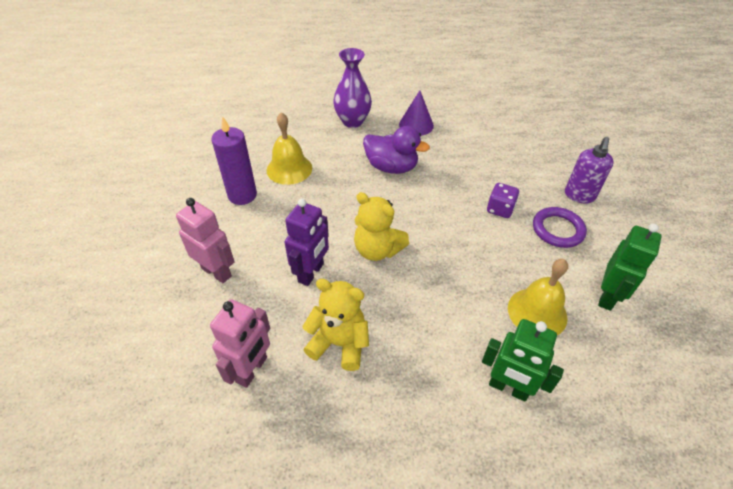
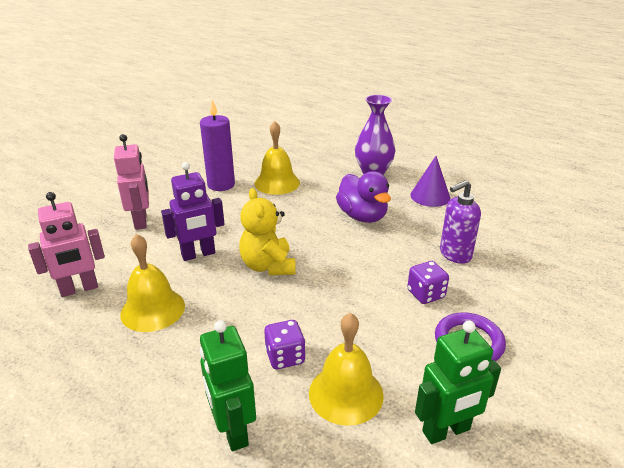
camera: 40 degrees right, 15 degrees down
yellow teddy bear [302,279,369,371] -> yellow bell [120,234,185,332]
purple soap dispenser [565,137,614,204] -> purple soap dispenser moved to [440,180,481,264]
none -> purple dice [264,320,306,369]

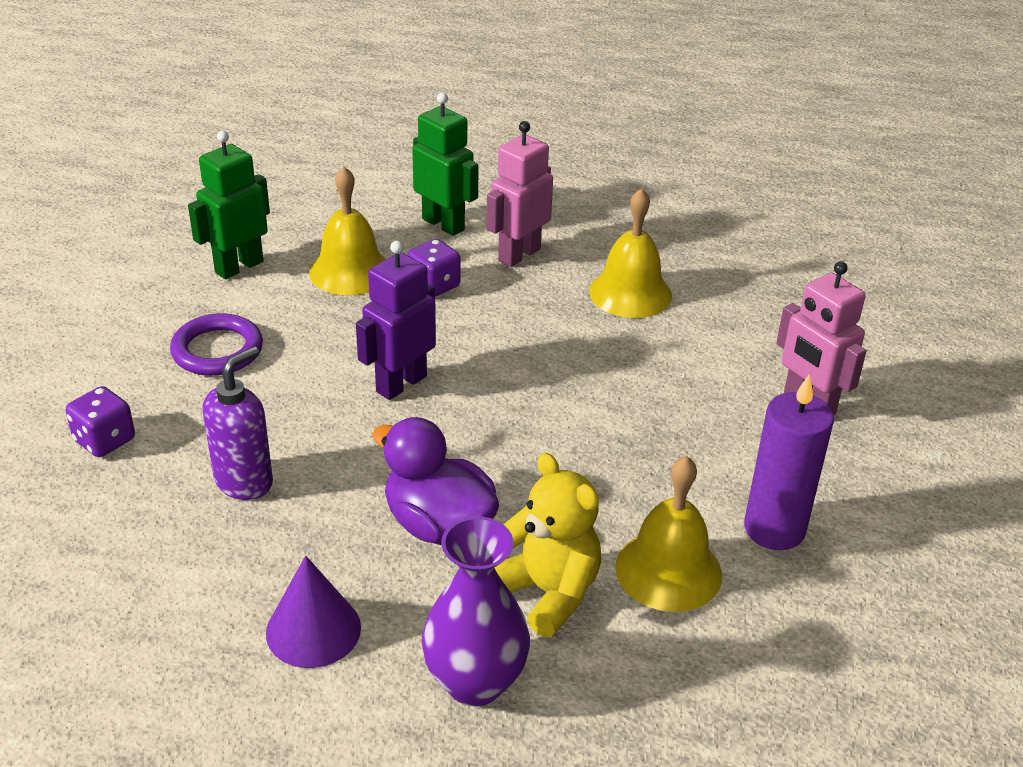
camera: 155 degrees right, 5 degrees up
pink robot [28,192,105,297] -> pink robot moved to [487,121,553,267]
purple robot [161,162,225,261] -> purple robot moved to [356,241,436,400]
yellow teddy bear [239,188,295,275] -> yellow teddy bear moved to [494,453,601,637]
purple dice [407,261,449,304] -> purple dice moved to [66,386,135,457]

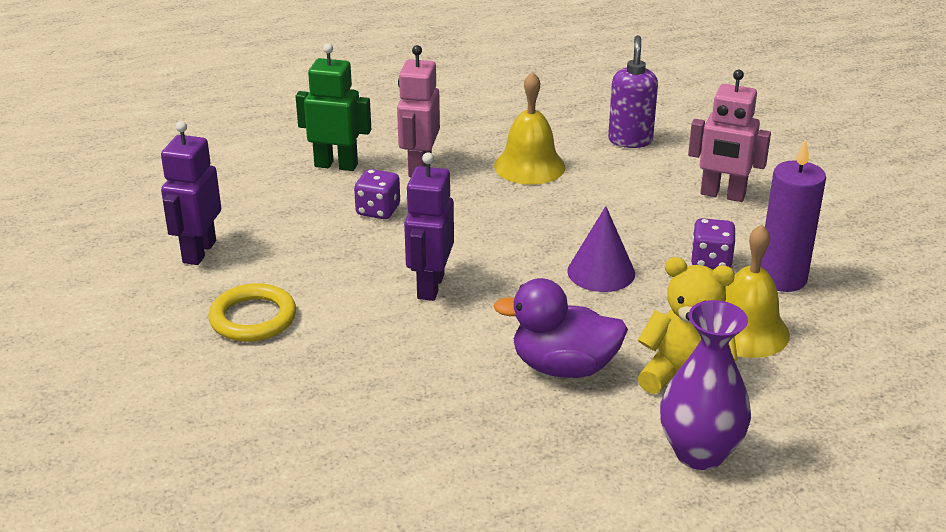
camera: 30 degrees left, 5 degrees down
purple dice [66,386,135,457] -> purple dice moved to [691,218,735,270]
purple ring [170,313,263,376] -> yellow ring [208,283,296,342]
green robot [188,131,270,279] -> purple robot [161,121,221,265]
purple soap dispenser [203,346,273,500] -> purple soap dispenser moved to [608,35,658,148]
purple cone [266,556,361,668] -> purple cone moved to [567,206,635,292]
yellow bell [309,166,386,295] -> none

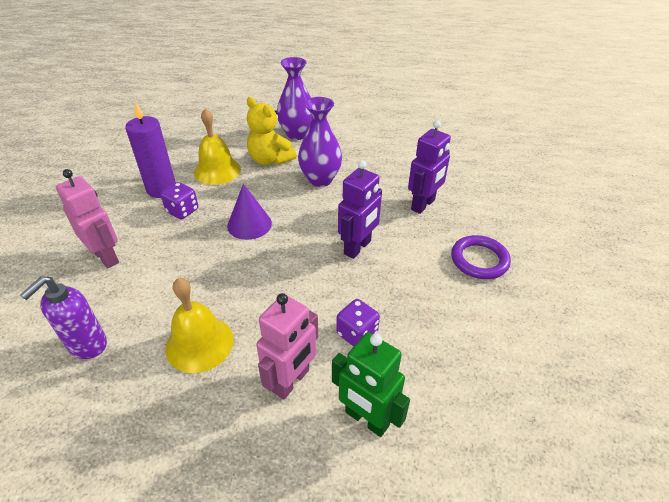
camera: 155 degrees left, 10 degrees up
purple robot [161,121,221,265] -> purple robot moved to [408,120,451,214]
yellow ring [208,283,296,342] -> purple ring [451,235,511,279]
purple duck [493,278,628,378] -> purple vase [298,97,342,187]

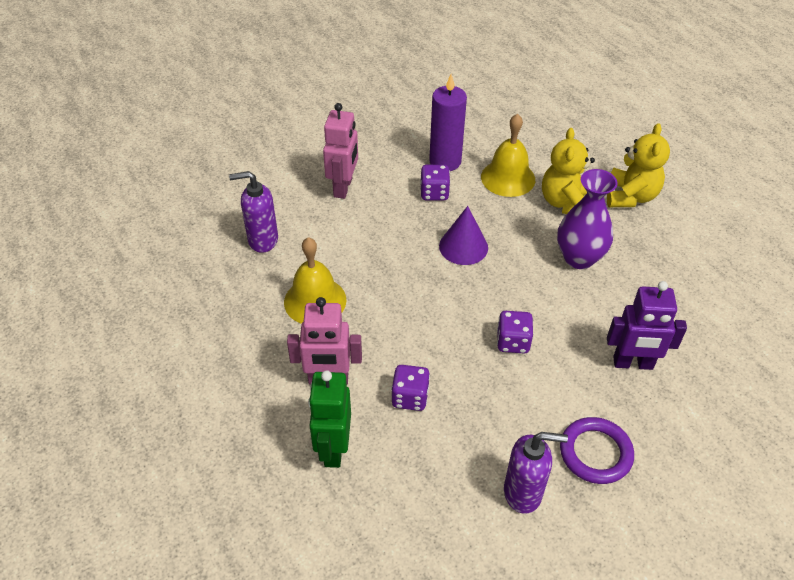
camera: 55 degrees right, 5 degrees up
purple vase [277,57,313,140] -> yellow teddy bear [607,123,670,207]
purple robot [338,160,382,259] -> purple dice [497,311,533,353]
none -> purple soap dispenser [504,432,568,514]

